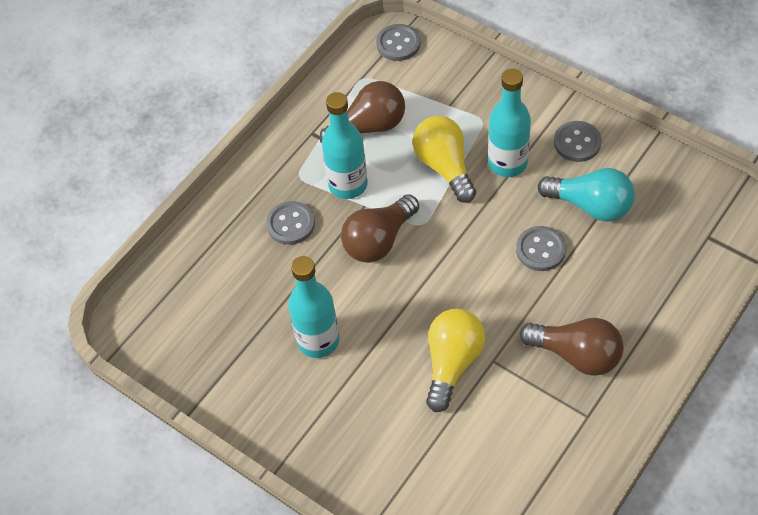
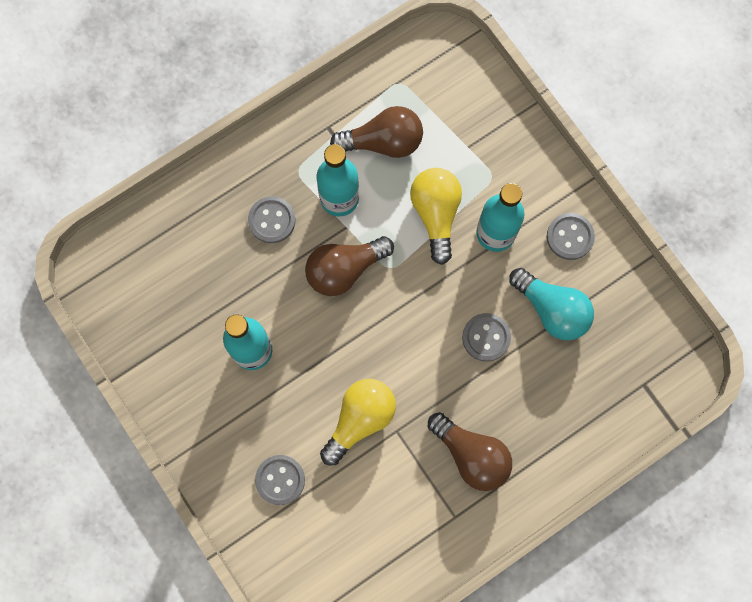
camera: 15 degrees right, 20 degrees up
grey button [376,24,420,61] -> grey button moved to [255,455,305,505]

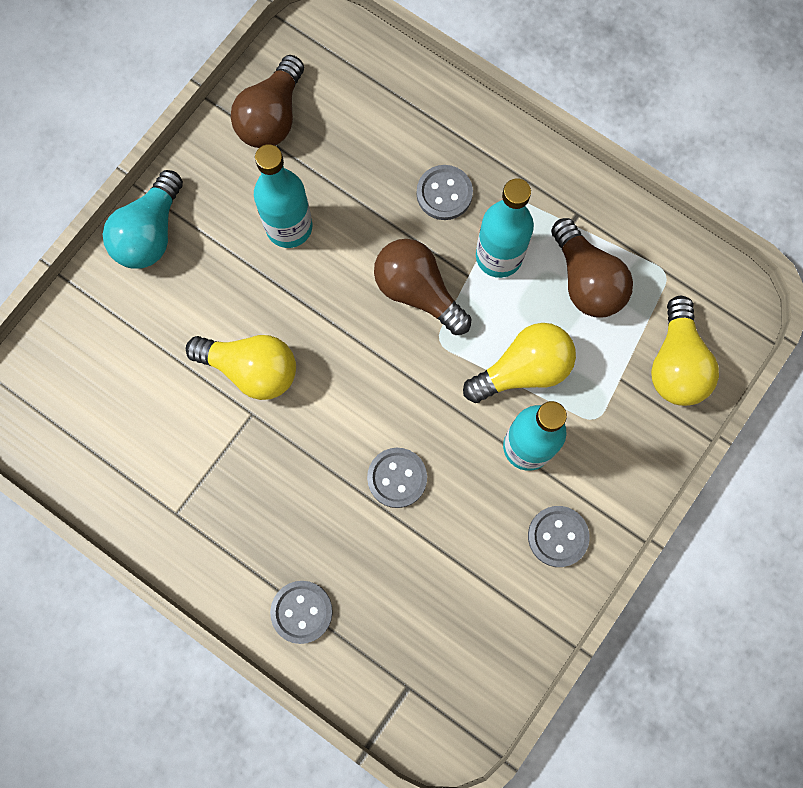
camera: 70 degrees right, 0 degrees up
grey button [255,455,305,505] -> grey button moved to [270,581,333,644]
brown light bulb [428,412,512,491] -> brown light bulb moved to [231,55,304,148]
turquoise light bulb [509,268,594,340] -> turquoise light bulb moved to [103,170,183,269]
none -> yellow light bulb [651,296,719,406]

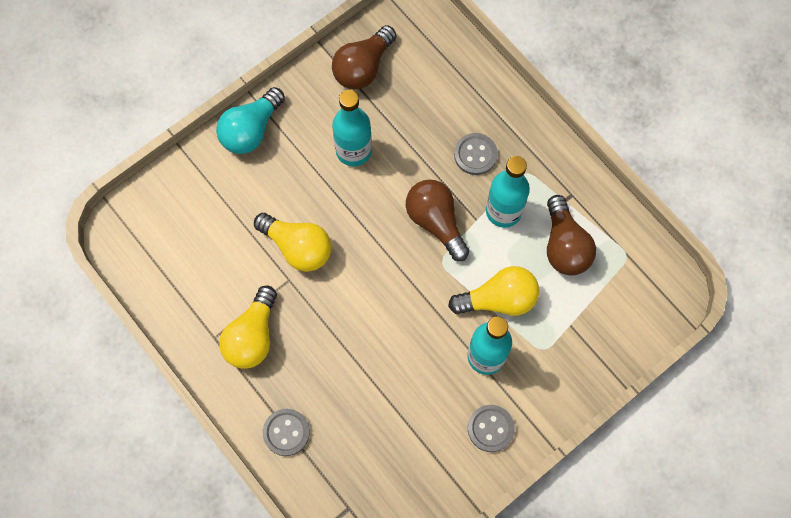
camera: 15 degrees right, 5 degrees down
grey button [367,448,427,508] -> none
yellow light bulb [651,296,719,406] -> yellow light bulb moved to [219,286,277,369]

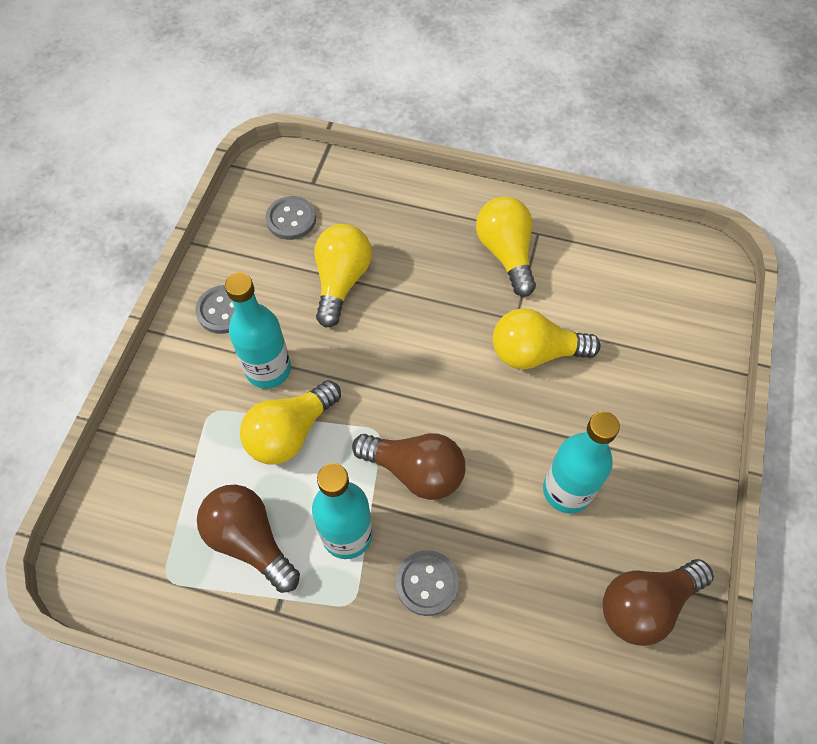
camera: 145 degrees right, 10 degrees down
turquoise light bulb [216,87,285,154] -> none
grey button [263,409,310,456] -> grey button moved to [266,196,316,240]
brown light bulb [332,25,396,89] -> brown light bulb turned 120 degrees counterclockwise [603,559,714,646]
none -> yellow light bulb [315,224,372,328]

